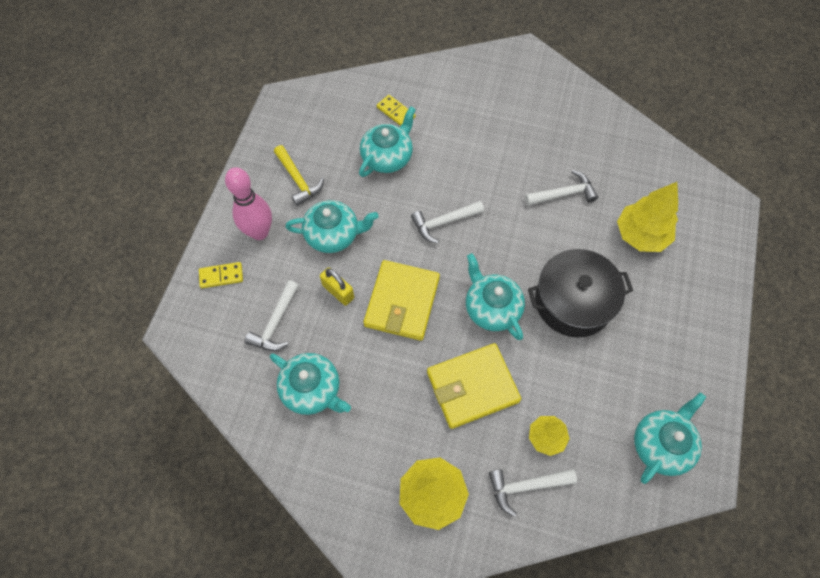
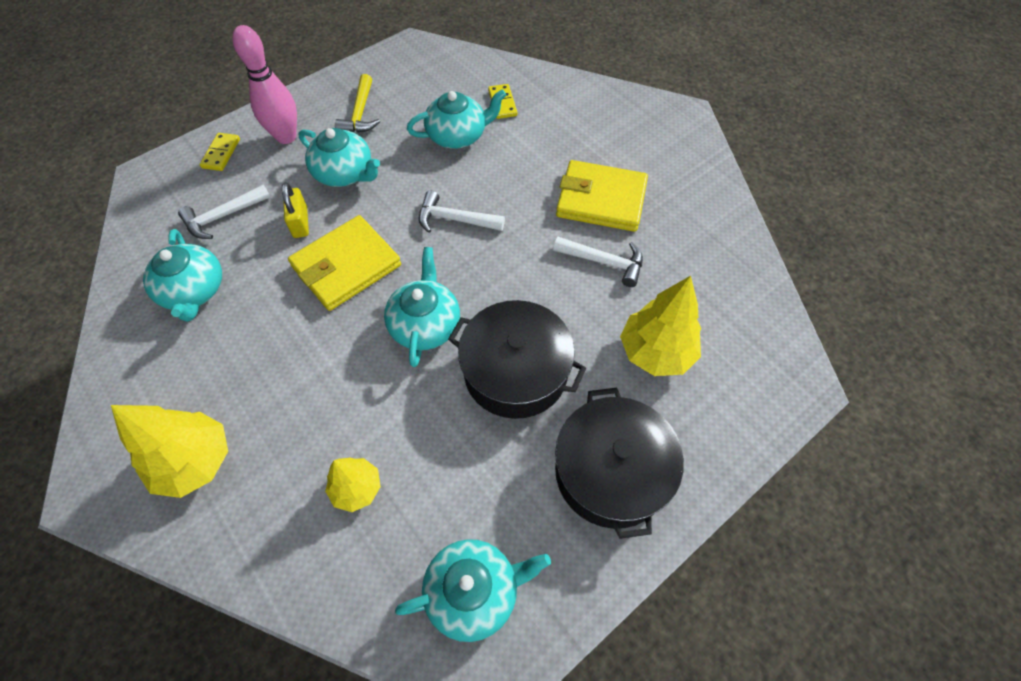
camera: 35 degrees right, 5 degrees down
yellow domino [199,262,243,288] -> yellow domino turned 75 degrees clockwise [200,133,240,171]
yellow wallet [427,343,521,429] -> yellow wallet moved to [556,160,648,232]
white hammer [489,469,577,517] -> none
none -> black pot [555,388,684,539]

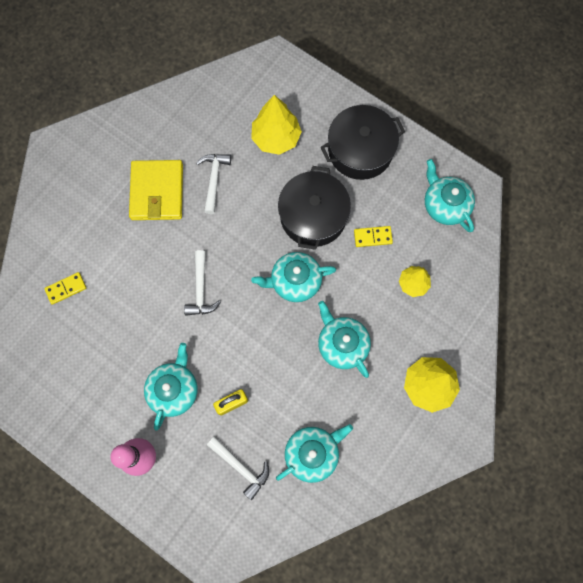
camera: 105 degrees left, 15 degrees up
yellow domino [200,133,240,171] -> yellow domino moved to [354,226,393,247]
yellow wallet [288,215,401,311] -> none
yellow hammer [335,74,380,133] -> none
turquoise teapot [407,89,506,149] -> turquoise teapot moved to [318,301,371,378]

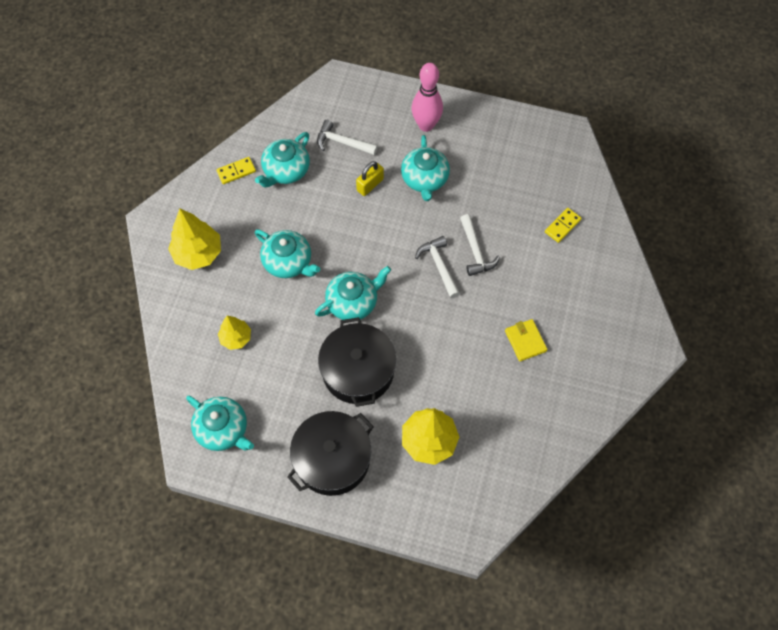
camera: 160 degrees right, 10 degrees down
yellow wallet [129,160,183,220] -> yellow wallet [505,319,548,361], size x0.56
white hammer [196,154,231,214] -> white hammer moved to [460,214,500,276]
yellow domino [354,226,393,247] -> yellow domino moved to [216,157,256,184]

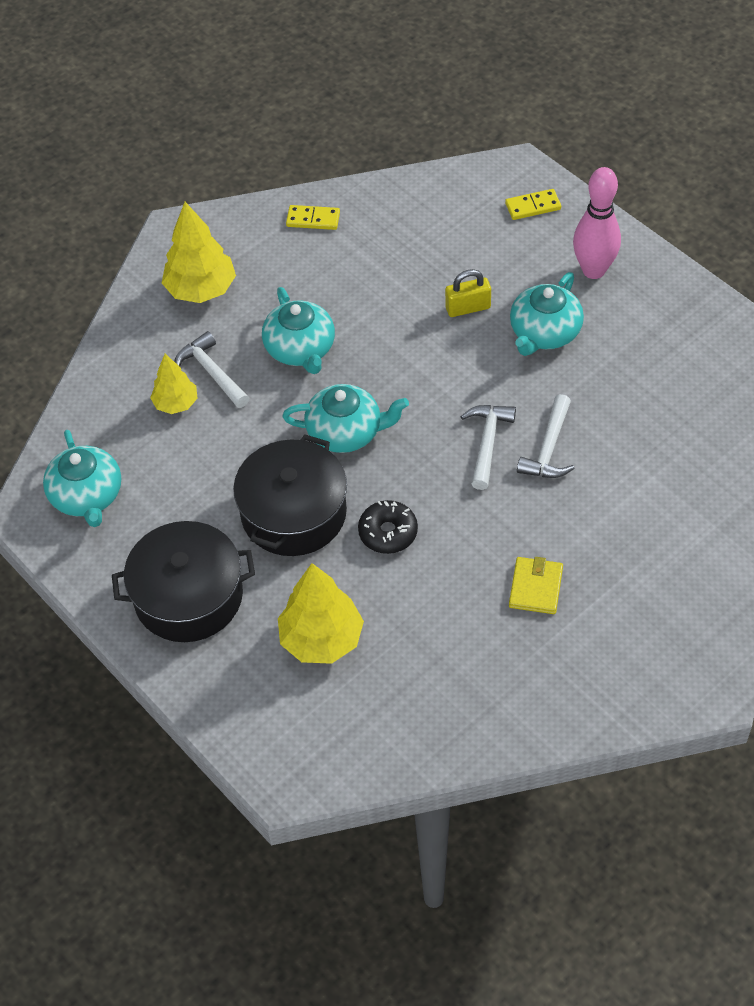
camera: 35 degrees right, 10 degrees down
turquoise teapot [255,132,310,188] -> none
white hammer [317,120,378,155] -> white hammer moved to [175,331,249,408]
yellow domino [545,208,582,243] -> yellow domino moved to [505,189,561,220]
none -> black donut [358,500,418,554]

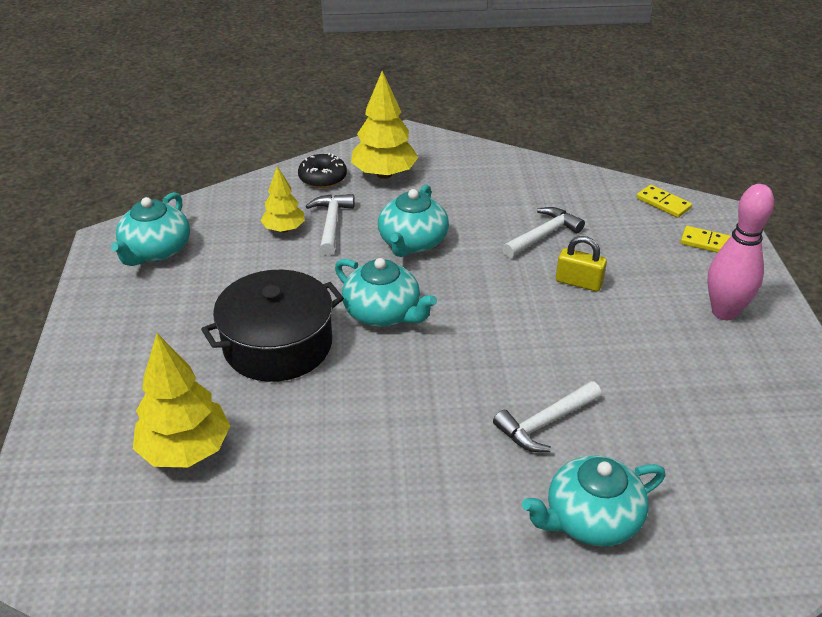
camera: 35 degrees right, 15 degrees down
black pot [112,521,255,642] -> none
yellow domino [286,205,340,230] -> yellow domino moved to [637,185,692,218]
black donut [358,500,418,554] -> black donut moved to [298,153,347,188]
white hammer [460,405,516,490] -> white hammer moved to [502,207,585,258]
yellow wallet [509,557,563,614] -> none
turquoise teapot [510,272,584,356] -> turquoise teapot moved to [522,455,665,546]

